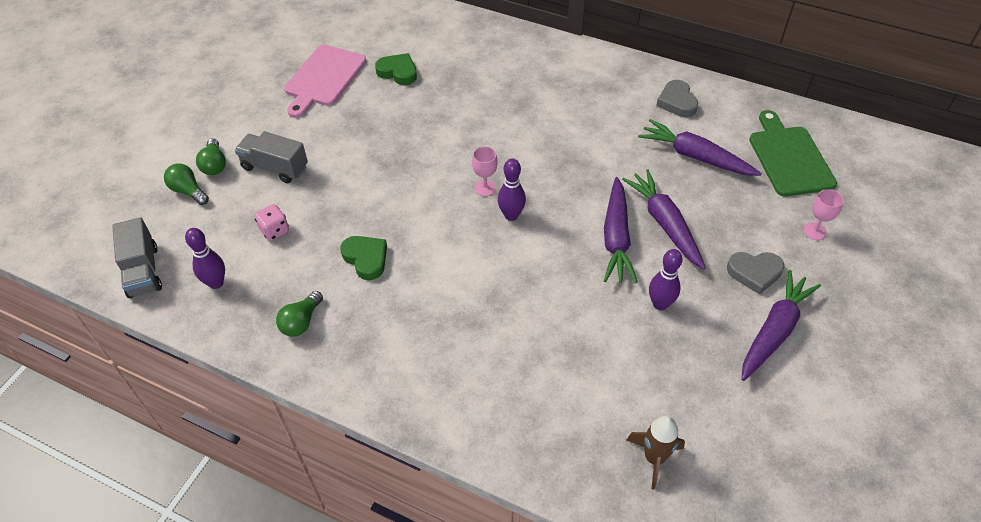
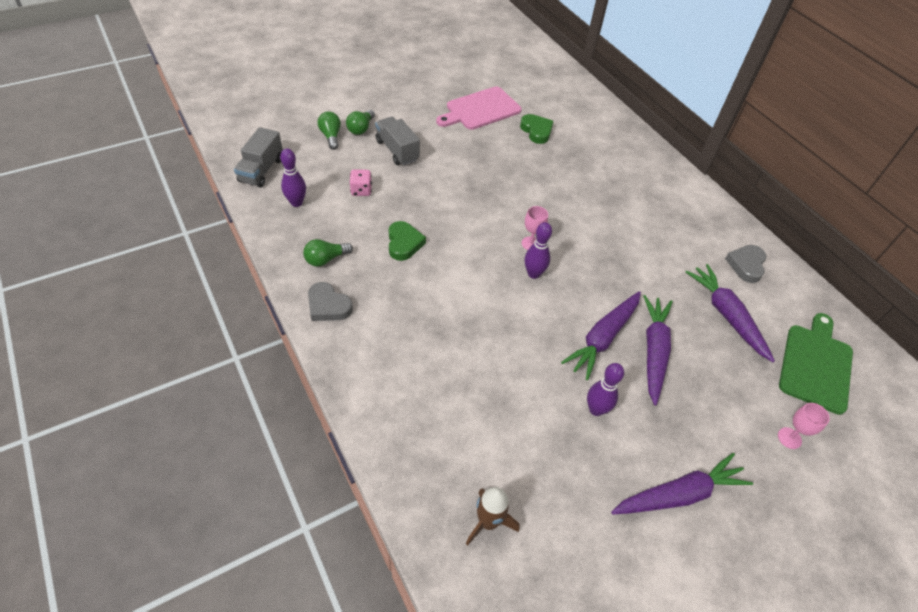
camera: 30 degrees right, 0 degrees up
grey heart [727,252,784,295] -> grey heart moved to [308,282,353,321]

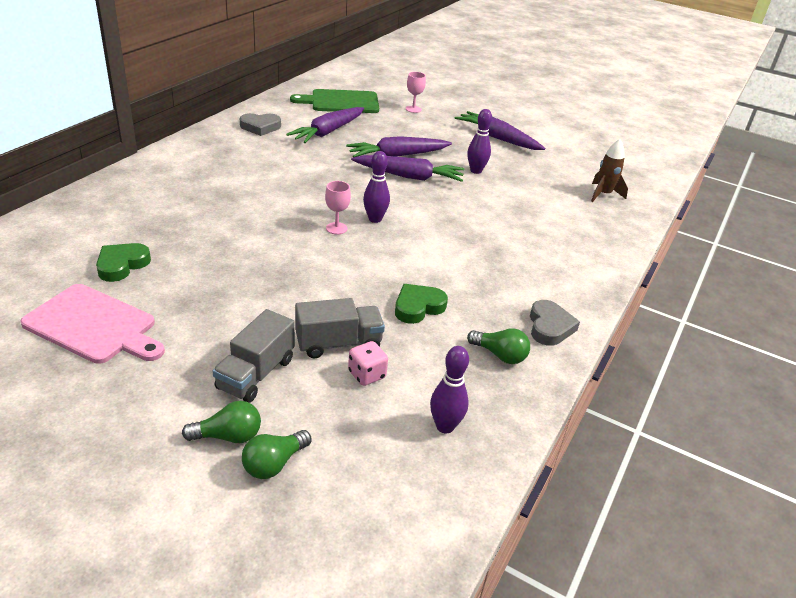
camera: 120 degrees left, 15 degrees down
grey truck [234,127,283,187] -> grey truck moved to [295,298,385,358]

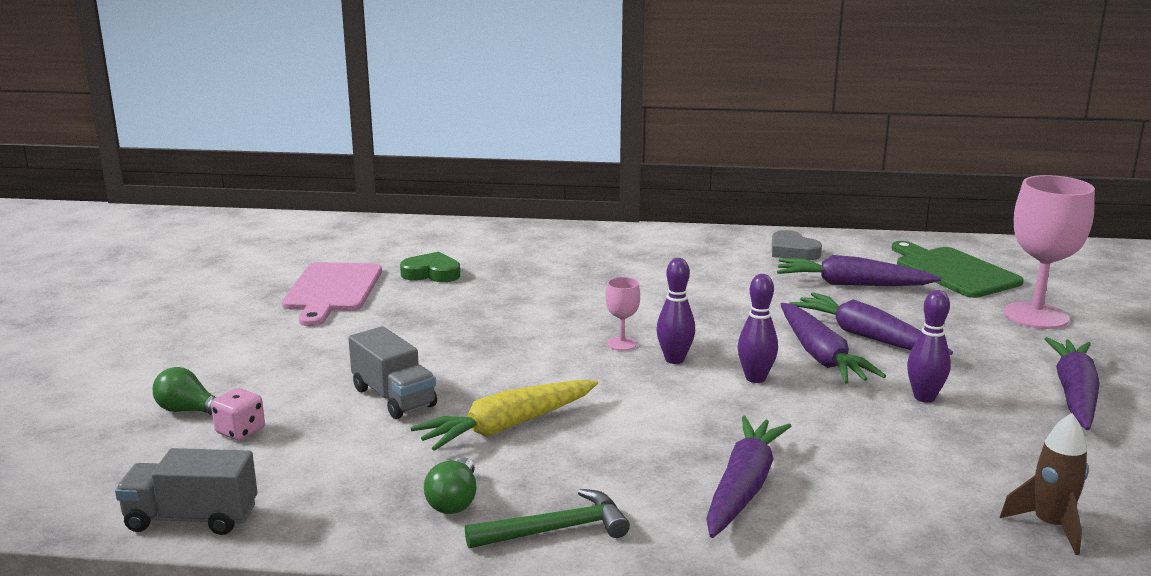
camera: 70 degrees right, 15 degrees down
green light bulb [182,401,261,443] -> none
grey truck [213,309,295,403] -> grey truck moved to [115,448,257,535]
pink dice [348,341,388,386] -> pink dice moved to [211,388,265,440]
green heart [395,284,448,324] -> yellow carrot [410,380,598,451]
pink goblet [406,72,426,113] -> pink goblet [1004,175,1095,329], size x2.18
purple bowling pin [430,346,469,433] -> purple bowling pin moved to [738,274,778,383]
grey heart [530,300,580,346] -> green hammer [465,489,630,548]
none -> purple carrot [706,416,791,538]

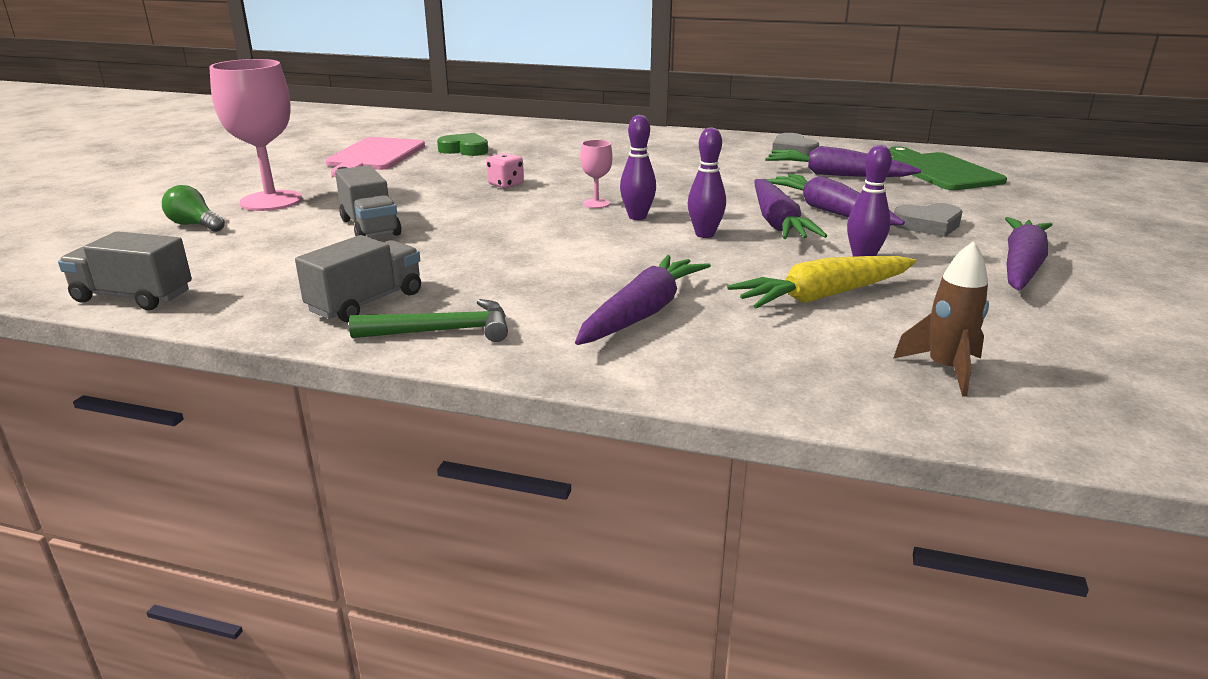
camera: 10 degrees right, 5 degrees up
pink dice [211,388,265,440] -> pink dice moved to [486,153,524,189]
yellow carrot [410,380,598,451] -> yellow carrot moved to [727,256,916,309]
green light bulb [424,457,476,514] -> grey truck [295,235,421,323]
pink goblet [1004,175,1095,329] -> pink goblet moved to [209,59,302,211]
none -> grey heart [894,203,963,237]

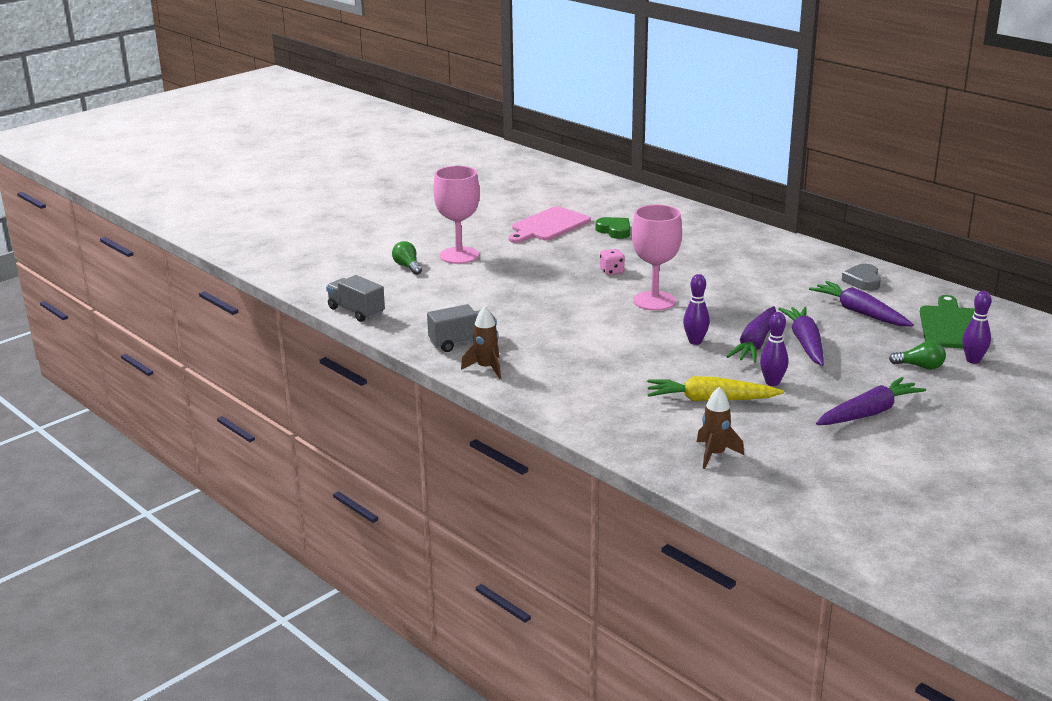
camera: 30 degrees right, 0 degrees up
grey truck [335,165,401,237] -> none
green hammer [349,299,508,342] -> brown rocket [461,306,501,379]
purple carrot [575,255,711,345] -> none
pink goblet [580,140,613,208] -> pink goblet [632,205,682,311], size x2.18
purple bowling pin [620,115,656,220] -> purple bowling pin moved to [962,291,991,364]
grey heart [894,203,963,237] -> none
none -> green light bulb [889,341,946,370]

